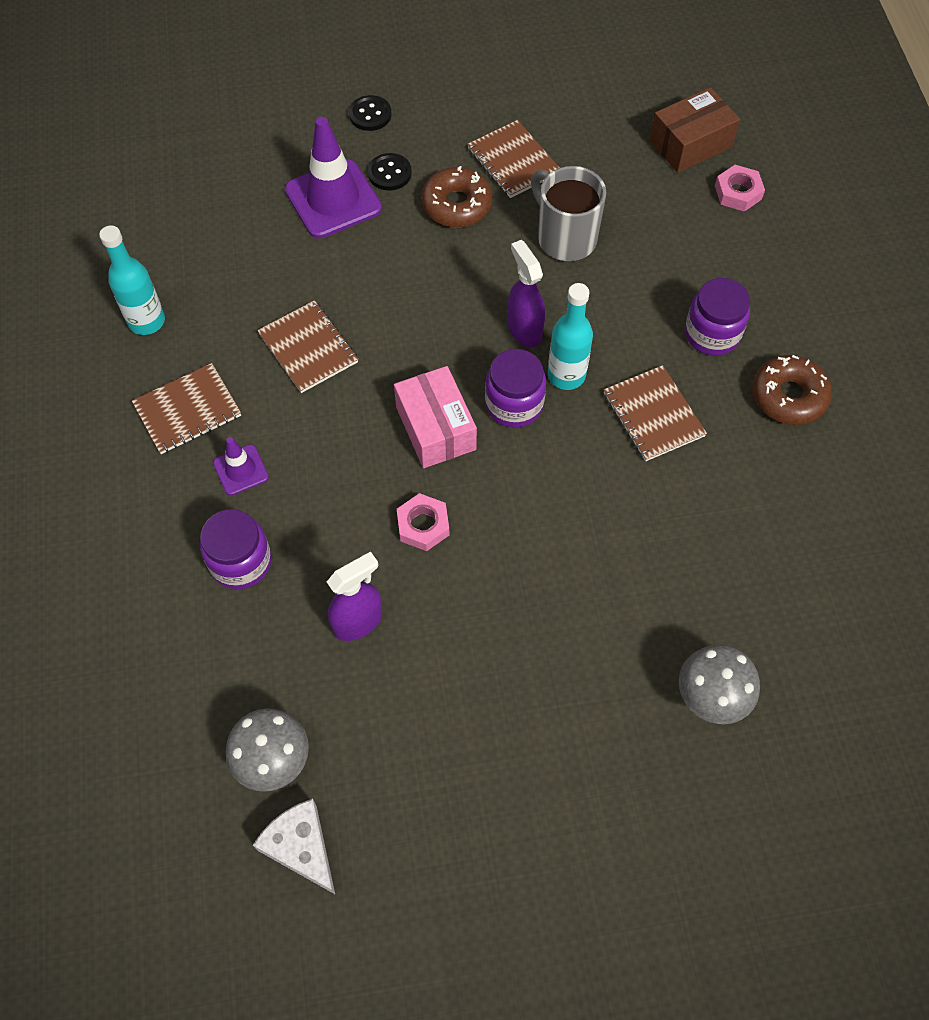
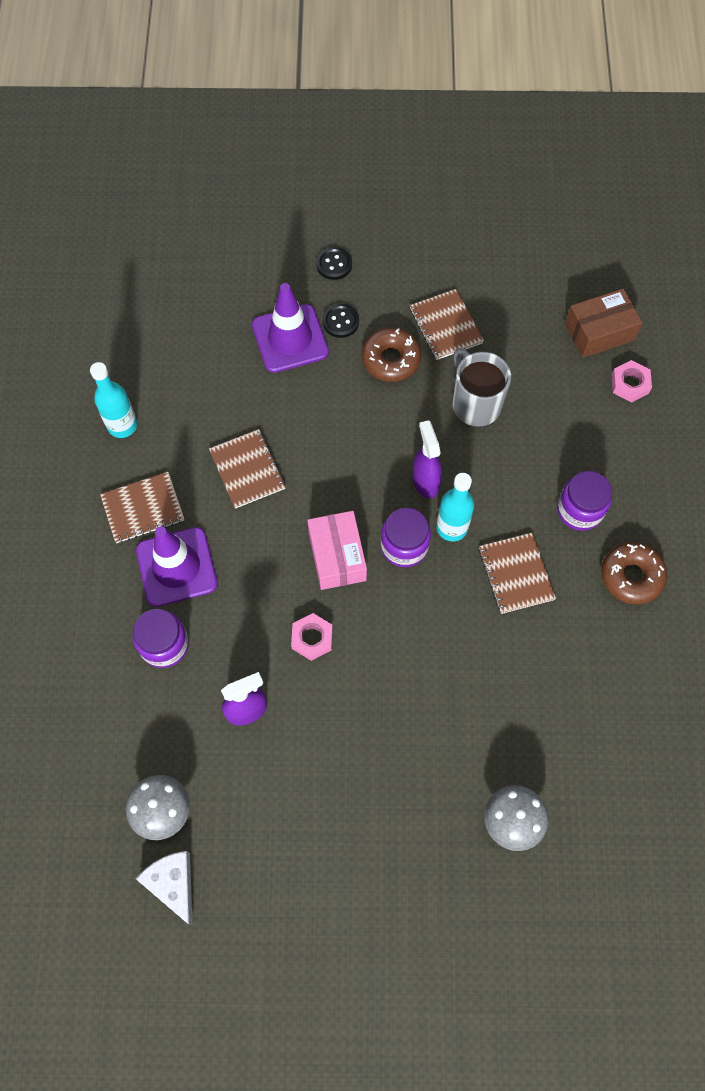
camera: 10 degrees right, 5 degrees up
purple traffic cone [213,437,269,495] -> purple traffic cone [136,526,218,607], size x1.95

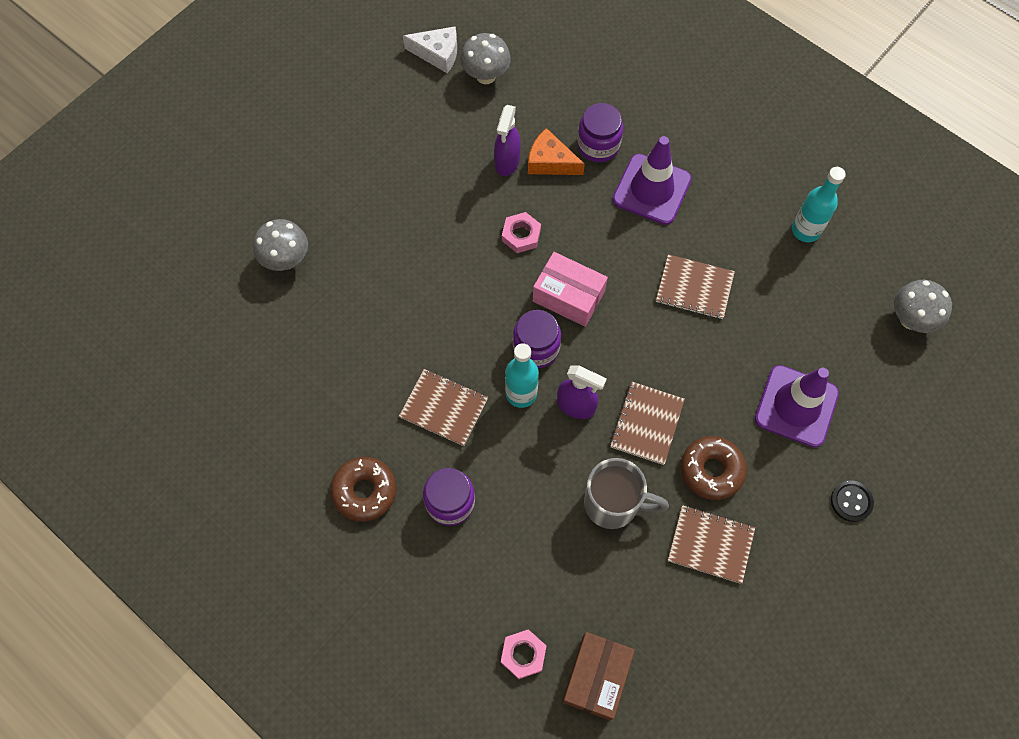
camera: 130 degrees right, 0 degrees up
brown notebook [100,472,184,543] -> brown notebook moved to [610,382,685,465]
black button [322,304,359,338] -> none
none -> orange cheese [528,128,585,175]
none -> grey mushroom [894,280,952,333]

